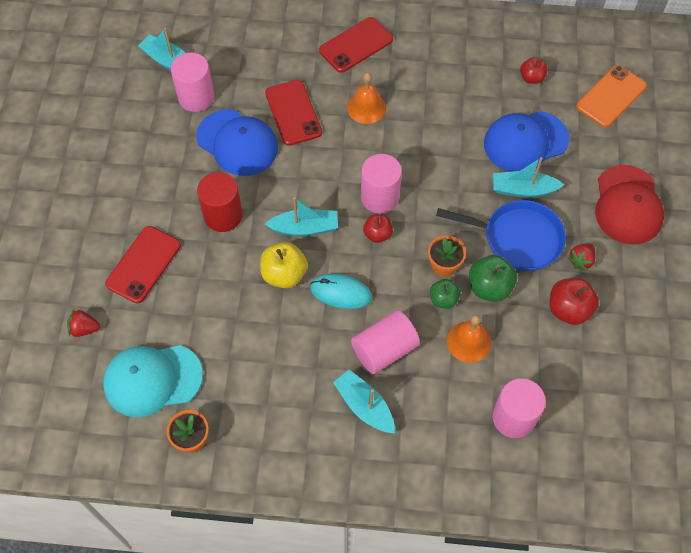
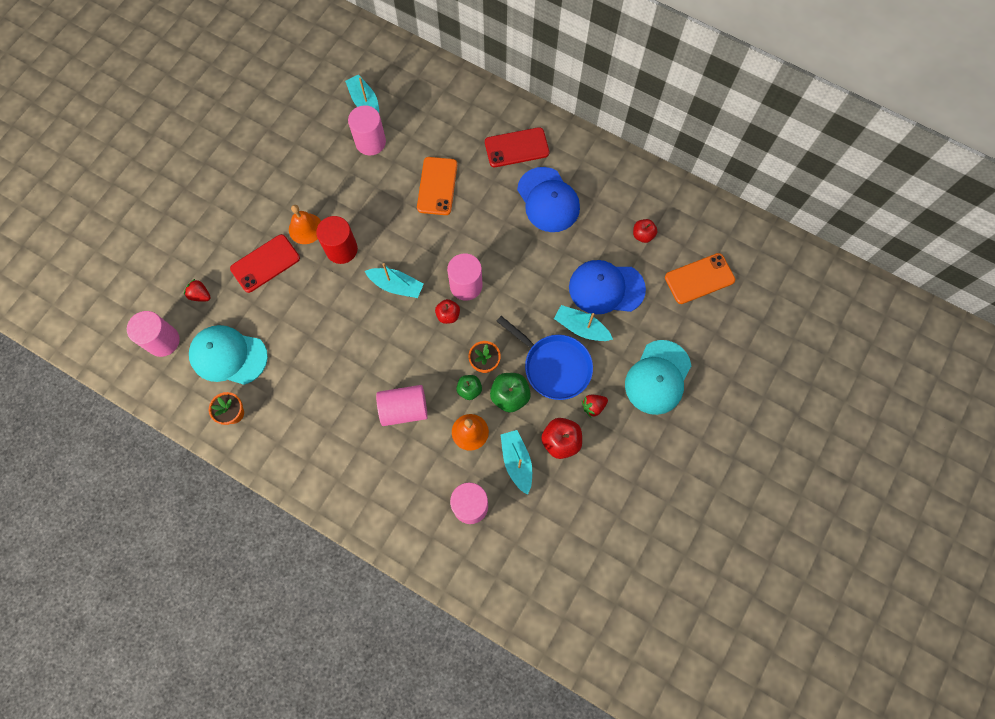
camera: 25 degrees right, 10 degrees up
blue cap [196,109,278,176] -> blue cap moved to [517,167,580,232]
yellow apple [260,242,307,288] -> none
red phone [265,80,322,146] -> orange phone [417,157,457,215]
turquoise mouse [310,274,372,309] -> none
turquoise boat [333,370,395,433] -> turquoise boat moved to [501,430,532,495]
orange bell [347,72,386,124] -> orange bell moved to [289,205,321,244]
red cap [595,165,664,244] -> turquoise cap [625,340,691,415]
none -> pink cylinder [127,311,180,357]

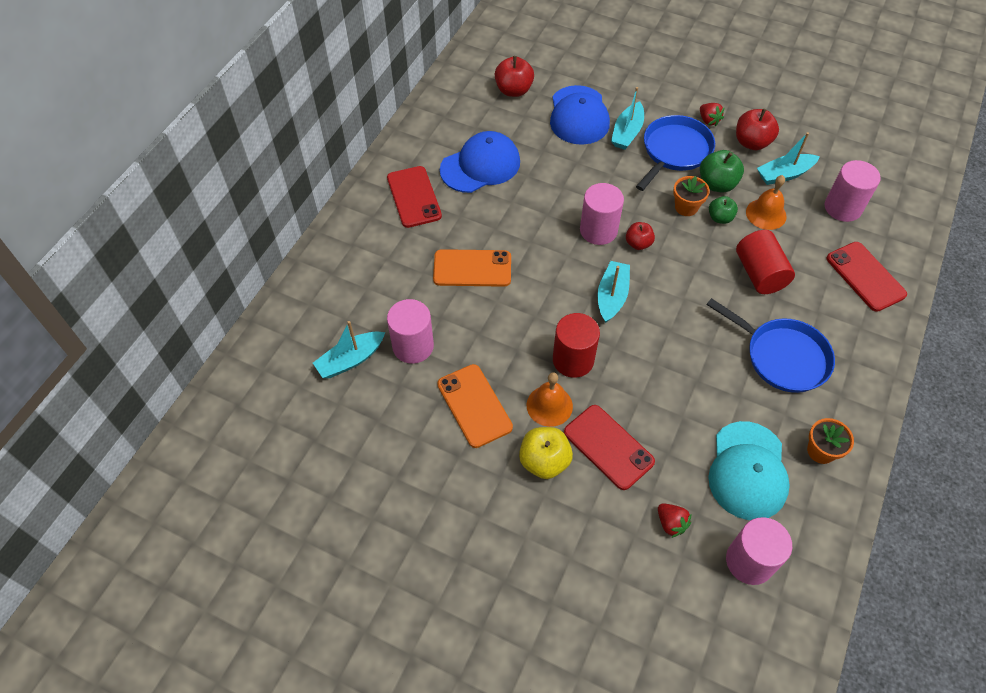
camera: 95 degrees left, 15 degrees down
red strawberry [184,279,211,302] -> red strawberry turned 60 degrees counterclockwise [658,503,692,538]
pink cylinder [376,385,428,426] -> red cylinder [736,230,795,294]
turquoise cap [625,340,691,415] -> none
red apple [633,219,657,243] -> red apple [495,56,534,97], size x1.56
orange phone [665,253,735,304] -> orange phone moved to [437,364,513,448]
none -> yellow apple [519,427,573,479]
none -> blue pan [706,298,835,393]
none -> red phone [827,242,907,312]

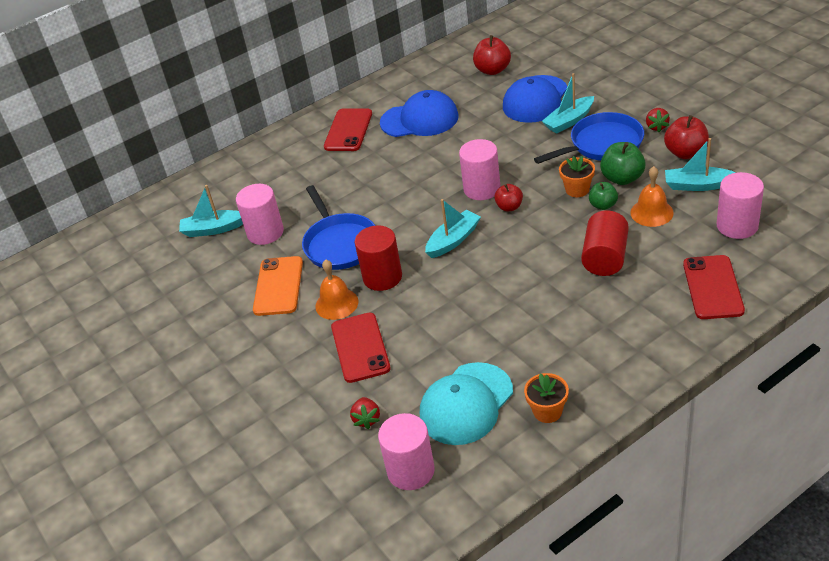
camera: 35 degrees right, 15 degrees down
orange phone [433,249,511,287] -> none
yellow apple [519,427,573,479] -> none
blue pan [706,298,835,393] -> blue pan moved to [302,185,375,270]

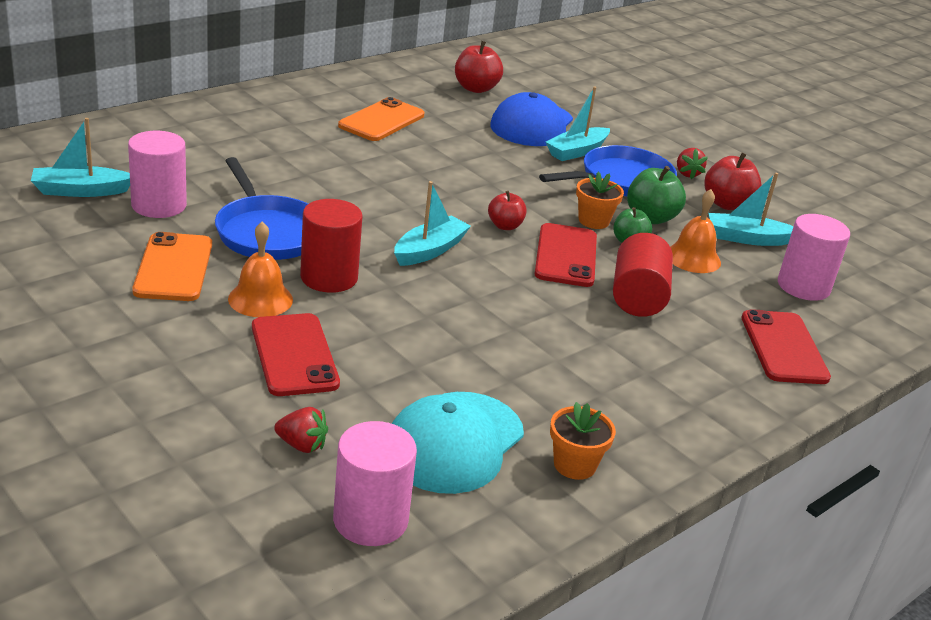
camera: 15 degrees left, 10 degrees down
red phone [324,108,372,151] -> red phone moved to [535,223,597,287]
red strawberry [350,397,380,429] -> red strawberry turned 60 degrees counterclockwise [274,407,328,453]
blue cap [380,90,459,137] -> orange phone [338,97,424,141]
pink cylinder [459,139,501,200] -> none

